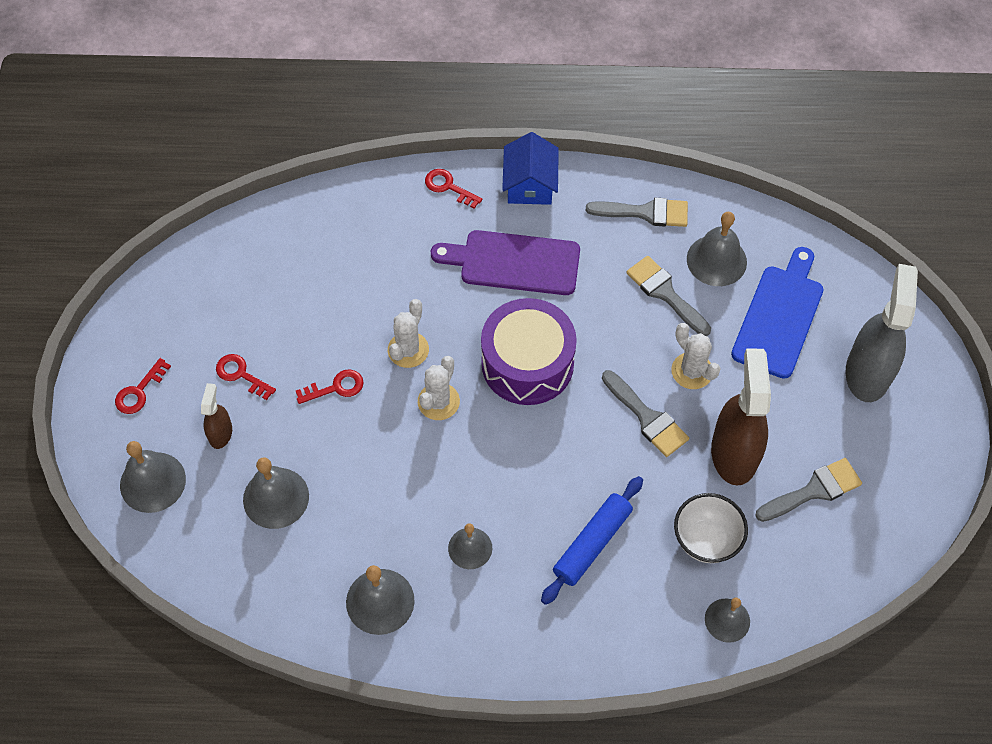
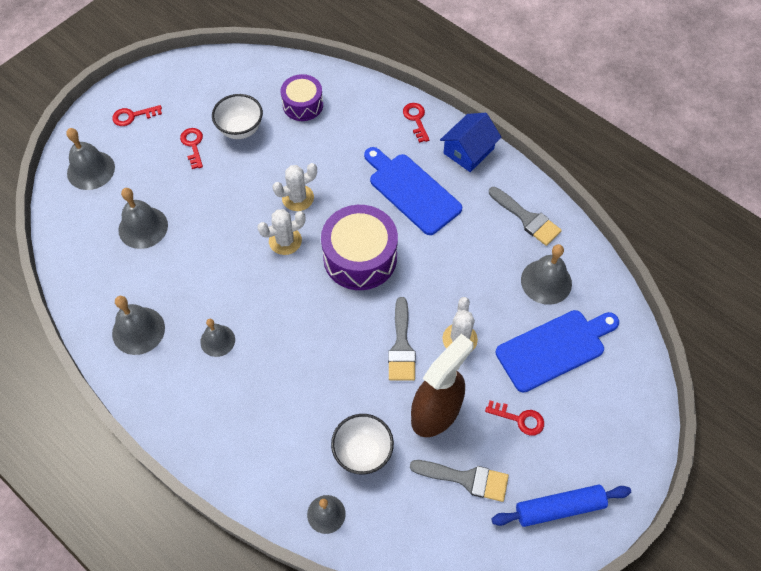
camera: 40 degrees right, 0 degrees up
brown spray bottle [201,383,232,449] -> none
red key [296,370,364,404] -> red key moved to [485,400,544,436]
purple cutting board [431,230,580,295] -> blue cutting board [364,147,462,235]
blue rolling pin [541,476,643,605] -> blue rolling pin moved to [491,485,631,527]
grey brush [626,256,711,336] -> none
grey spray bottle [846,264,918,402] -> none
none -> white bowl [212,94,263,139]
none -> purple drum [280,74,323,121]

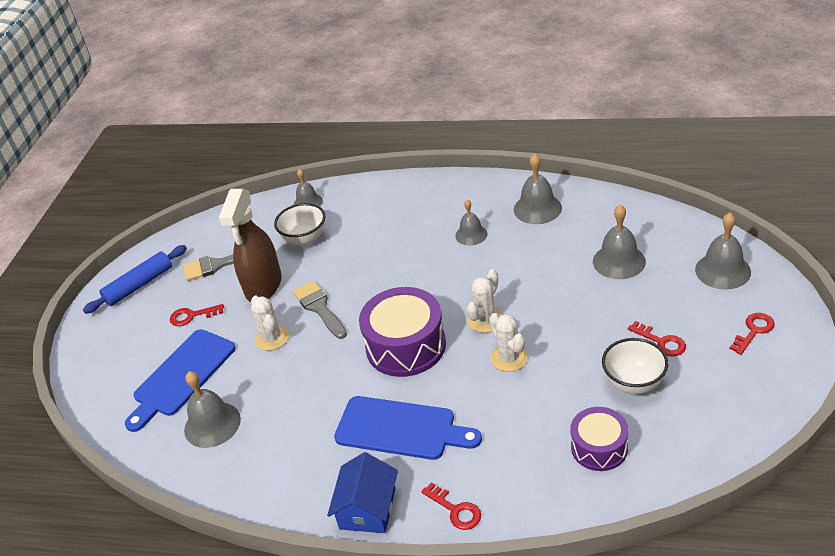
camera: 155 degrees right, 20 degrees down
white cactus [272,163,317,211] -> white cactus turned 60 degrees counterclockwise [489,313,528,372]
grey brush [489,187,562,246] -> none

